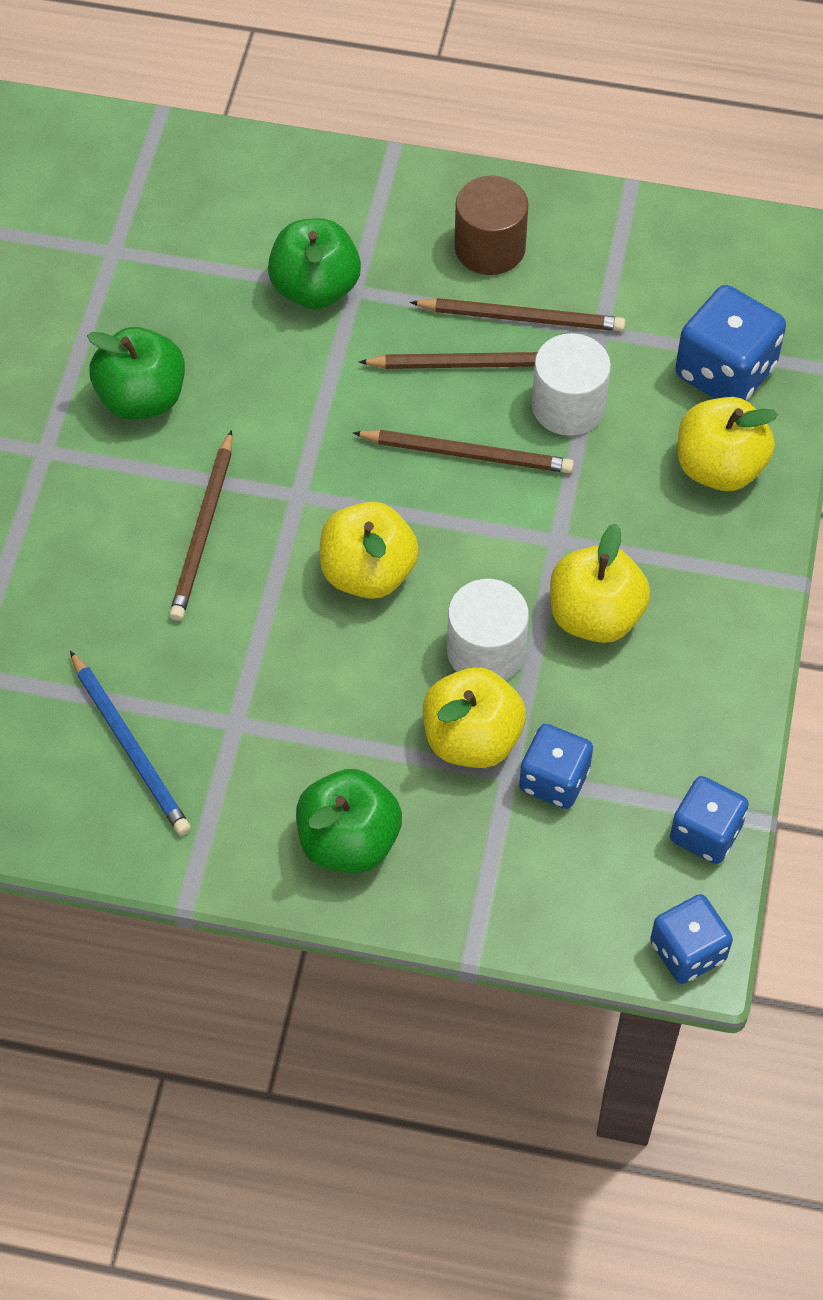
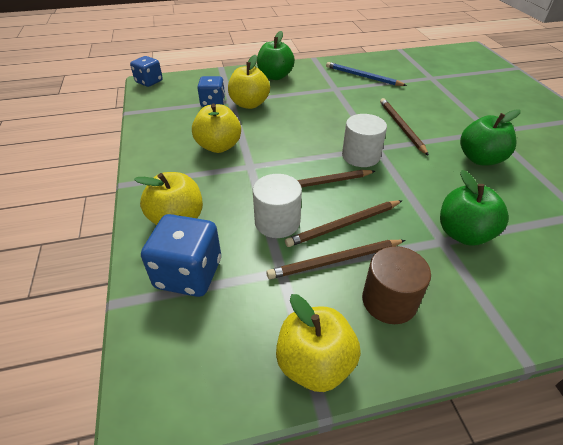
camera: 155 degrees right, 15 degrees down
yellow apple [320,502,419,599] -> yellow apple moved to [276,294,361,392]
white cylinder [447,579,529,680] -> white cylinder moved to [342,114,387,167]
blue dice [670,776,749,864] -> none

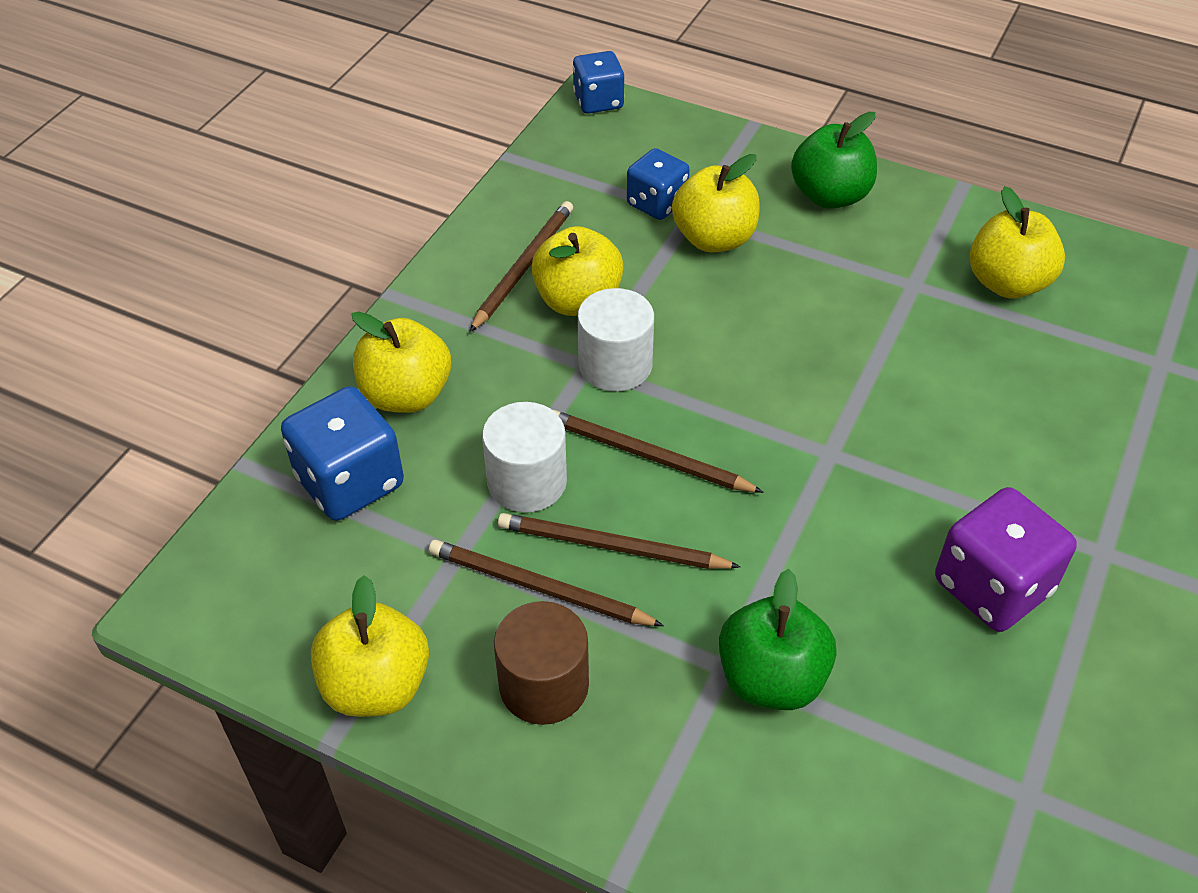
camera: 40 degrees right, 5 degrees up
blue pencil [326,62,407,86] -> yellow apple [970,186,1065,298]
white cylinder [342,114,387,167] -> white cylinder moved to [577,288,654,391]
brown pencil [380,98,429,156] -> brown pencil moved to [469,201,573,332]
green apple [460,109,521,165] -> purple dice [935,487,1077,632]

